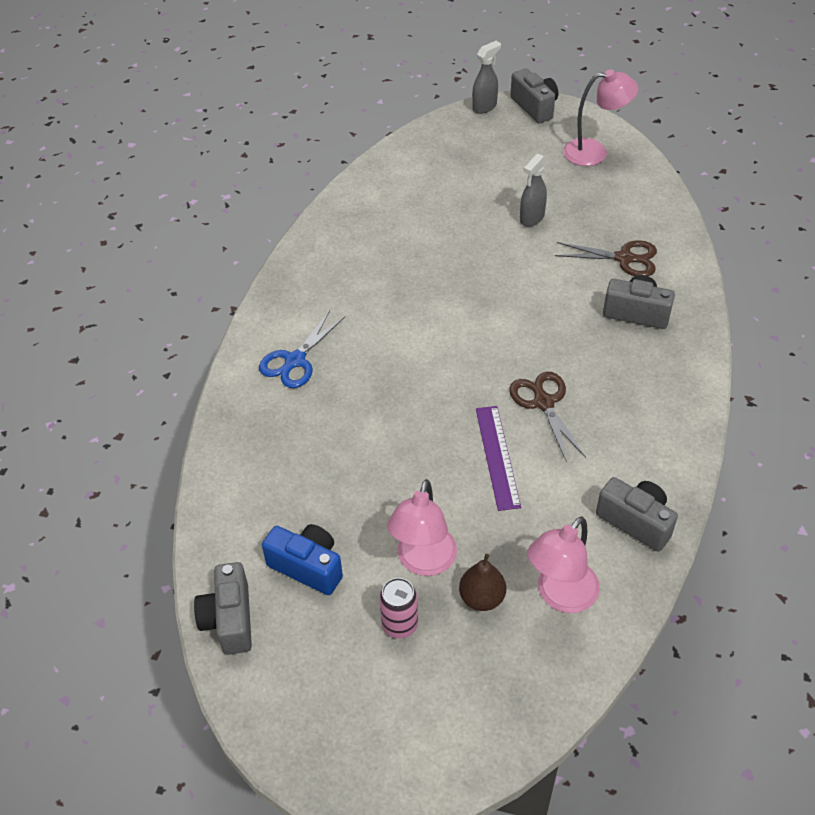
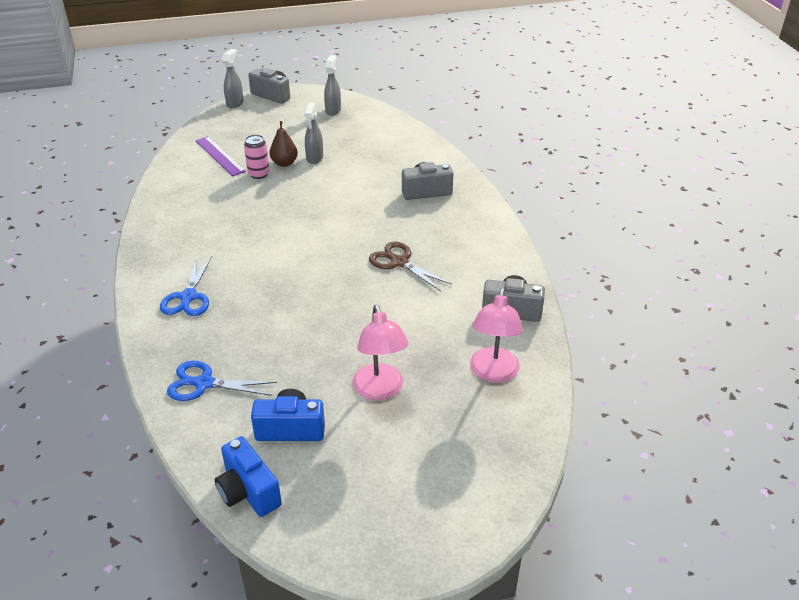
camera: 30 degrees left, 10 degrees down
grey camera [194,562,252,655] -> blue camera [215,436,282,517]
pink can [379,578,418,639] -> pink can moved to [244,134,270,179]
brown pear [459,554,506,611] -> brown pear moved to [269,121,298,167]
purple ruler [476,406,521,511] -> purple ruler moved to [195,136,246,176]
brown scissors [555,240,657,276] -> none
pink lamp [563,69,639,166] -> grey spray bottle [324,55,341,116]
none -> blue scissors [167,361,277,401]

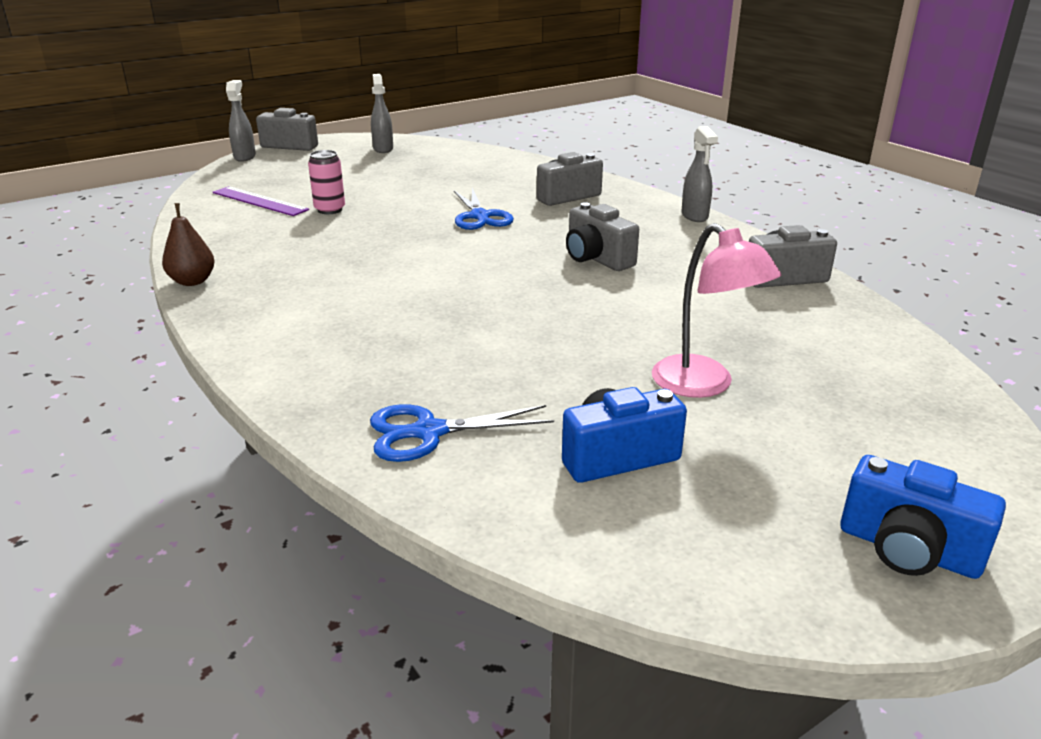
camera: 20 degrees left, 10 degrees down
blue scissors [160,256,212,316] -> blue scissors moved to [454,188,514,230]
blue camera [215,436,282,517] -> blue camera moved to [840,455,1006,579]
brown pear [269,121,298,167] -> brown pear moved to [162,203,215,286]
grey spray bottle [304,103,323,164] -> grey spray bottle moved to [681,126,718,222]
brown scissors [369,242,452,291] -> grey camera [566,202,639,271]
pink lamp [470,288,523,383] -> none

